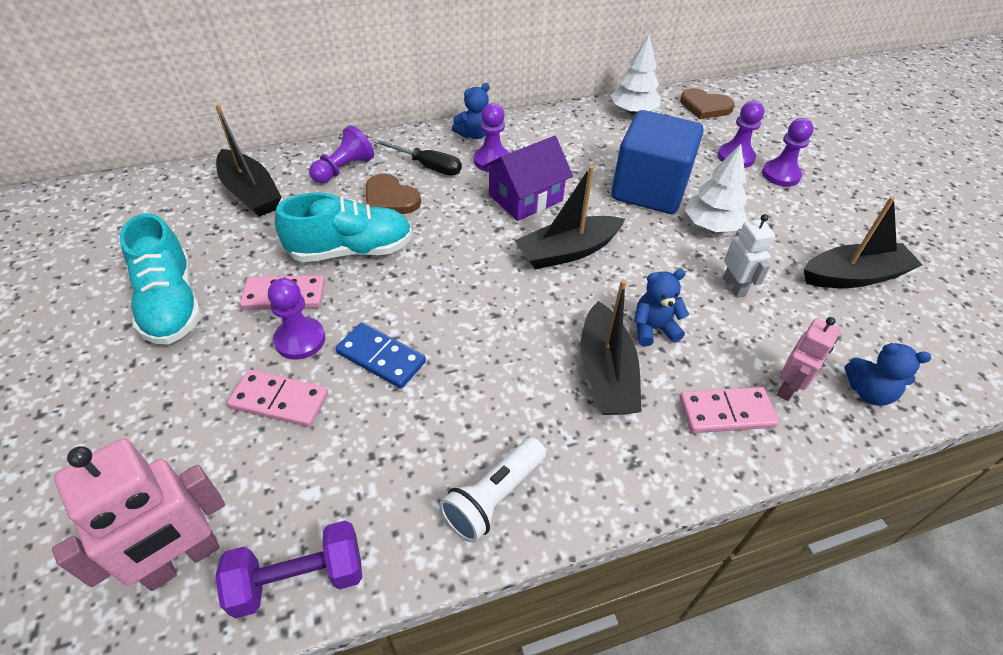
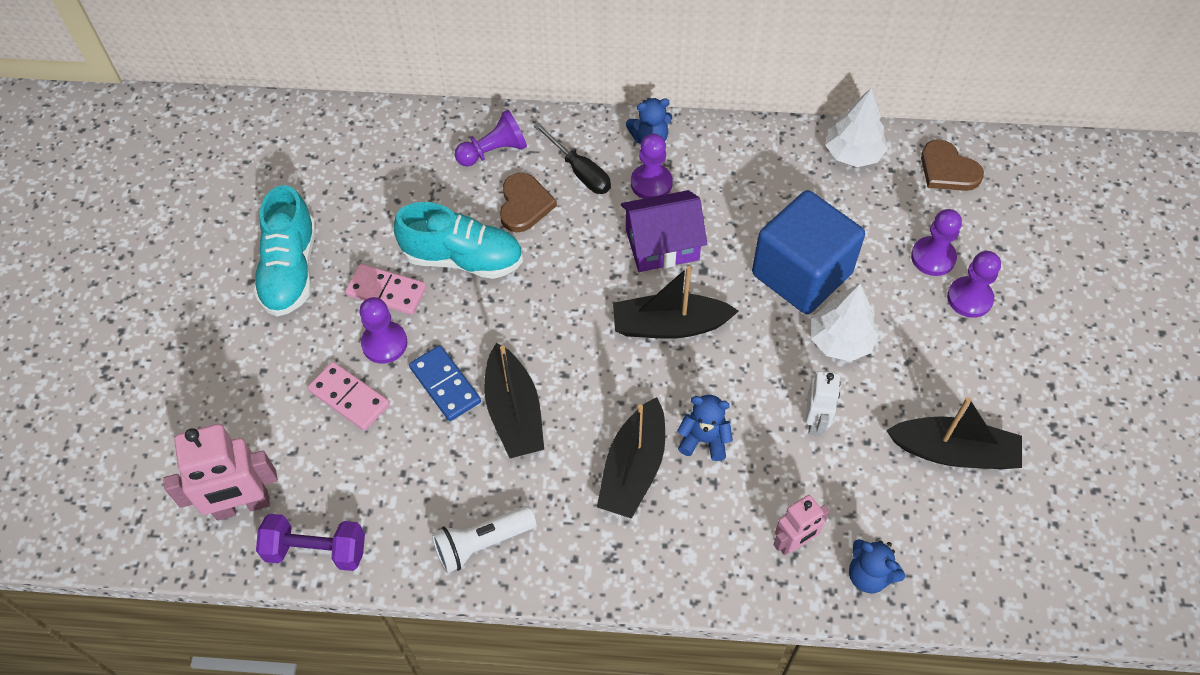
camera: 25 degrees right, 10 degrees up
black boat [215,104,281,217] -> black boat moved to [484,343,544,458]
brown heart [366,174,421,214] -> brown heart turned 150 degrees counterclockwise [500,173,557,232]
pink domino [680,387,779,433] -> none

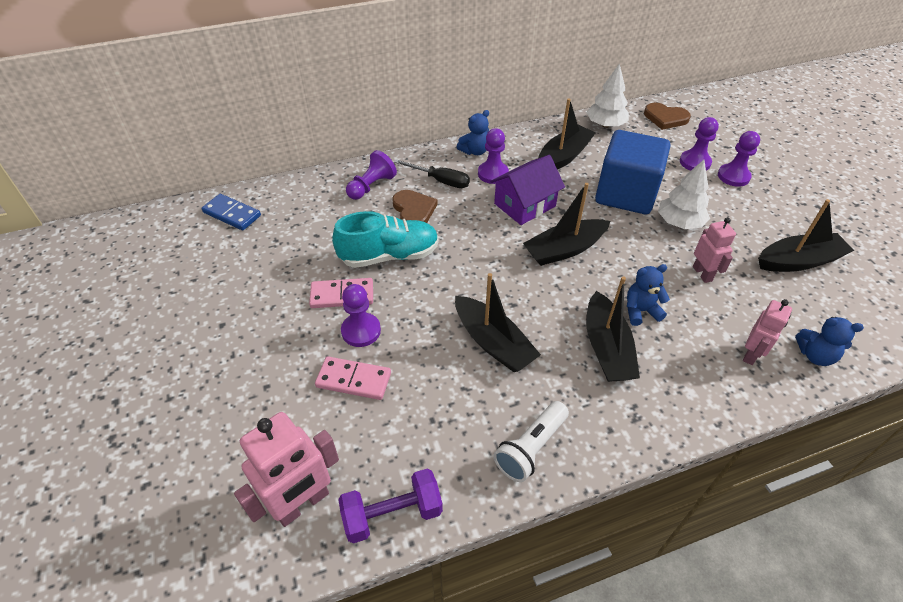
camera: 25 degrees left, 10 degrees down
turquoise shoe [253,185,316,317] -> none
blue domino [409,345,481,421] -> blue domino moved to [201,194,261,230]
white robot [806,371,841,436] -> pink robot [693,217,736,283]
none -> black boat [539,98,596,170]

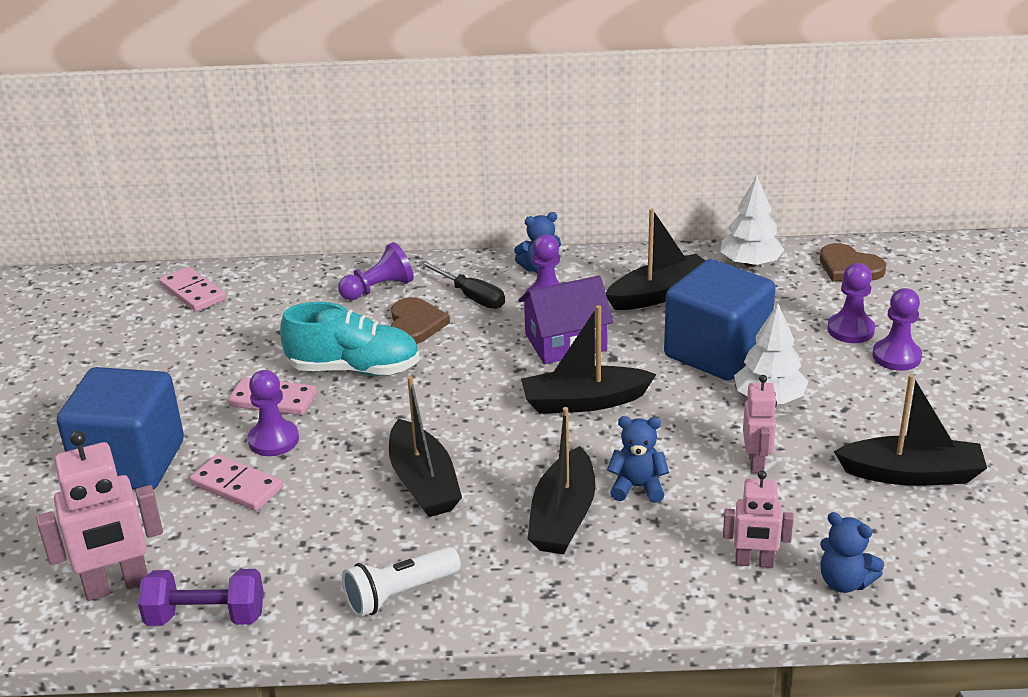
camera: 20 degrees right, 15 degrees down
blue domino [201,194,261,230] -> pink domino [159,267,226,312]
pink robot [743,299,792,365] -> pink robot turned 45 degrees clockwise [723,470,794,568]
none -> blue cube [57,367,184,490]

